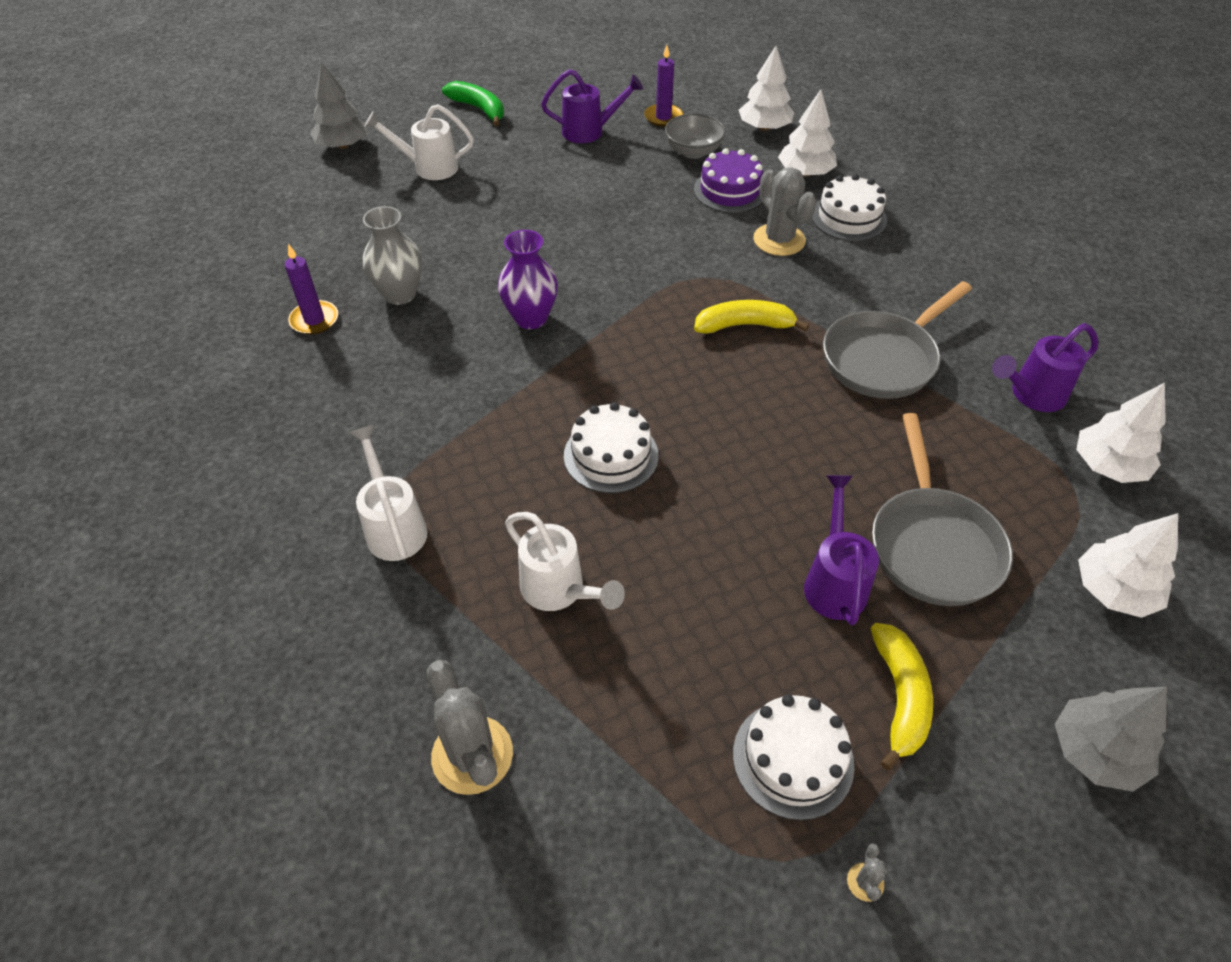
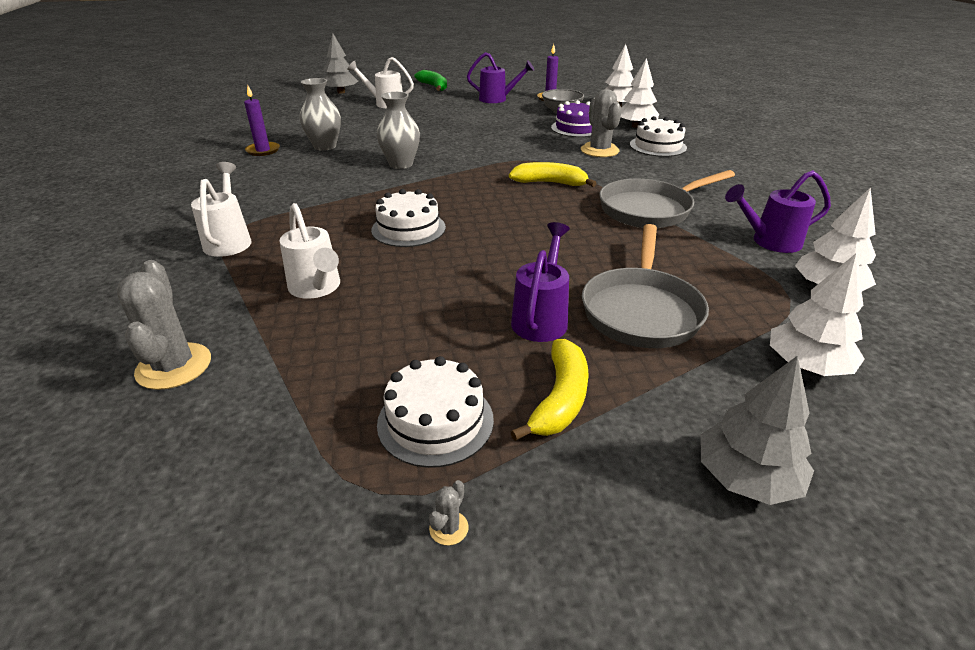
camera: 15 degrees right, 15 degrees down
purple vase [498,230,558,329] -> grey vase [377,92,420,169]

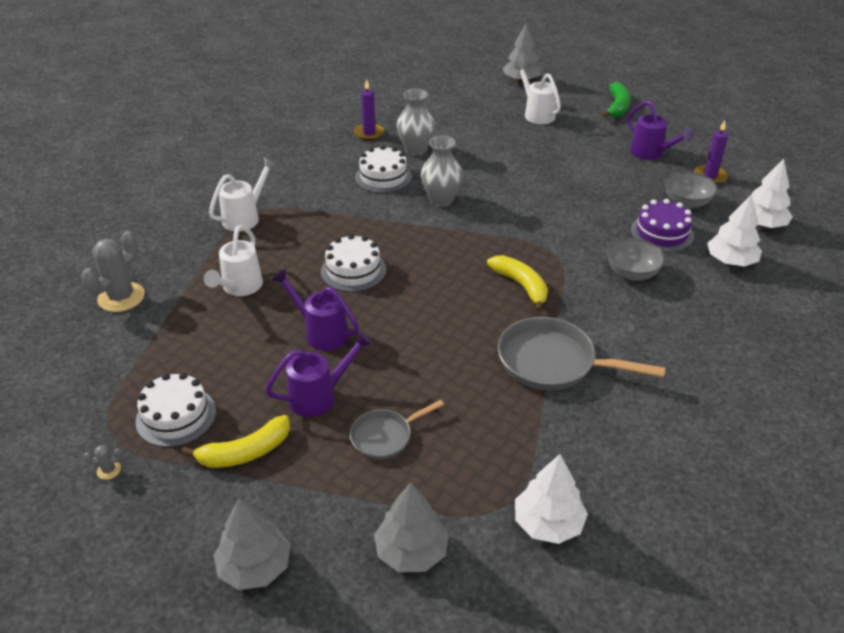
camera: 45 degrees right, 5 degrees up
grey cactus [581,89,622,157] -> grey bowl [607,238,665,281]
grey pan [582,224,709,348] -> grey pan [350,400,444,460], size x0.58
white cake [630,116,687,157] -> white cake moved to [355,145,412,193]
purple watering can [725,170,831,253] -> purple watering can moved to [272,269,359,351]
white tree [770,254,865,376] -> grey tree [374,482,449,572]

